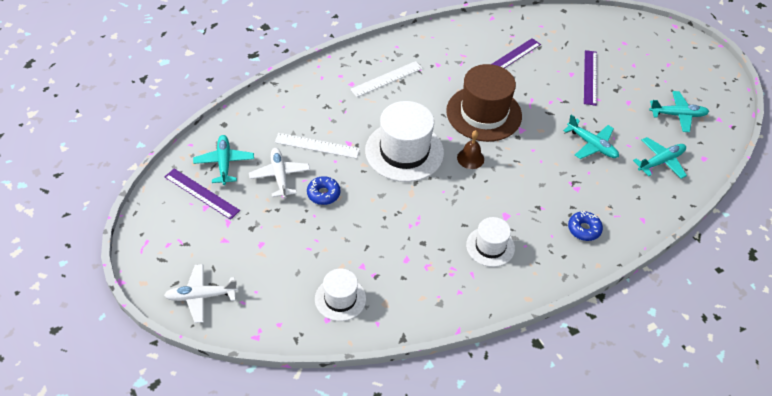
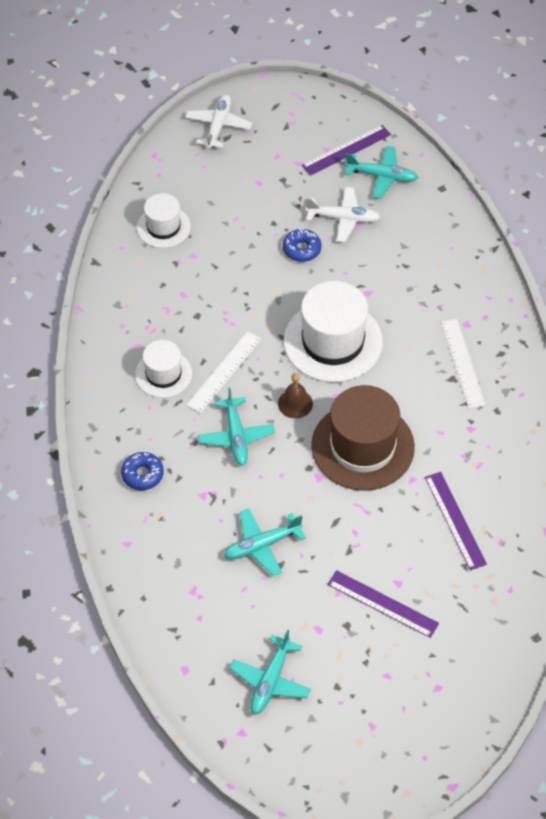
camera: 115 degrees right, 5 degrees up
white ruler [275,133,360,159] -> white ruler moved to [187,331,261,413]
turquoise plane [633,137,687,179] -> turquoise plane moved to [198,388,275,466]

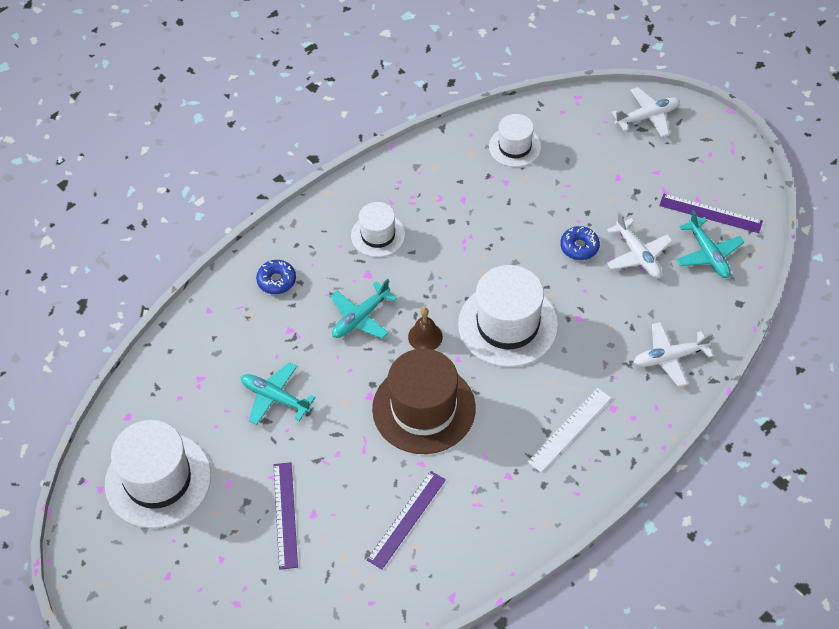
camera: 55 degrees right, 0 degrees up
white ruler [187,331,261,413] -> none
turquoise plane [230,630,311,715] -> white hat [105,420,211,528]
none -> white plane [634,322,713,387]

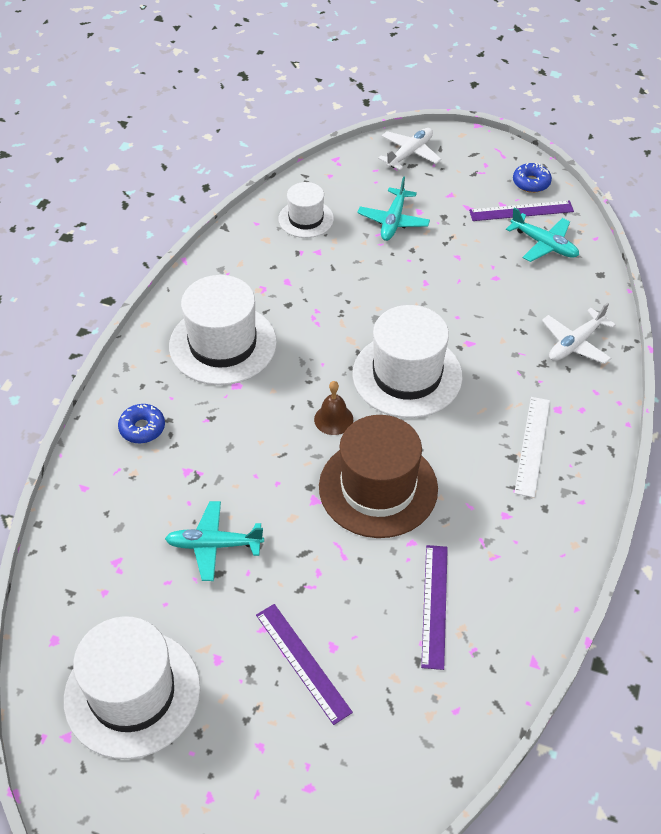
camera: 30 degrees left, 5 degrees down
turquoise plane [330,278,397,339] -> turquoise plane moved to [357,176,430,241]
white hat [351,202,405,257] -> white hat [169,275,277,385], size x1.76
blue donut [560,226,600,260] -> blue donut moved to [513,163,552,193]
white plane [607,212,672,278] -> none

